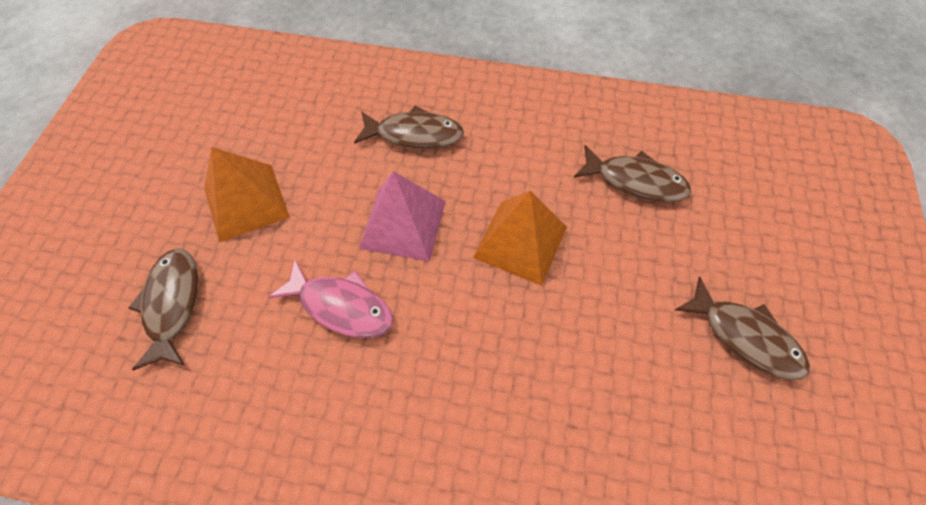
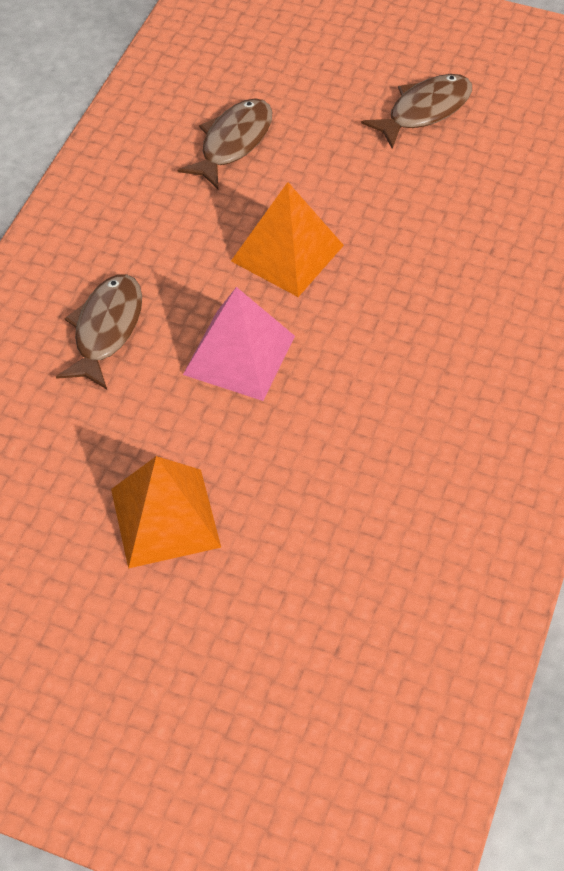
camera: 80 degrees left, 5 degrees down
brown fish [128,248,198,371] -> none
pink fish [269,260,393,338] -> none

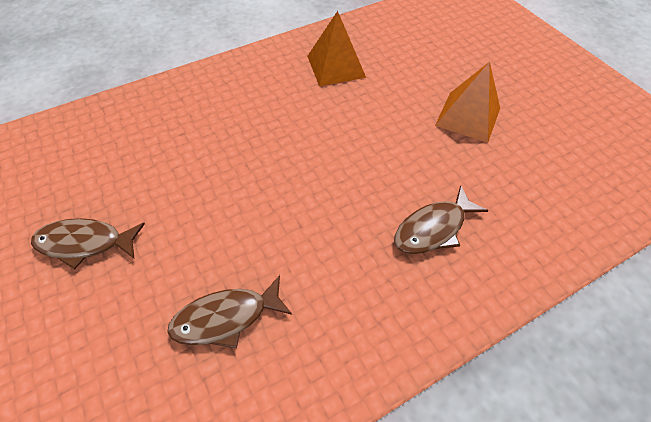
camera: 140 degrees left, 0 degrees up
pink pyramid [183,287,295,401] -> none
orange pyramid [231,182,344,297] -> orange pyramid moved to [307,11,366,86]

